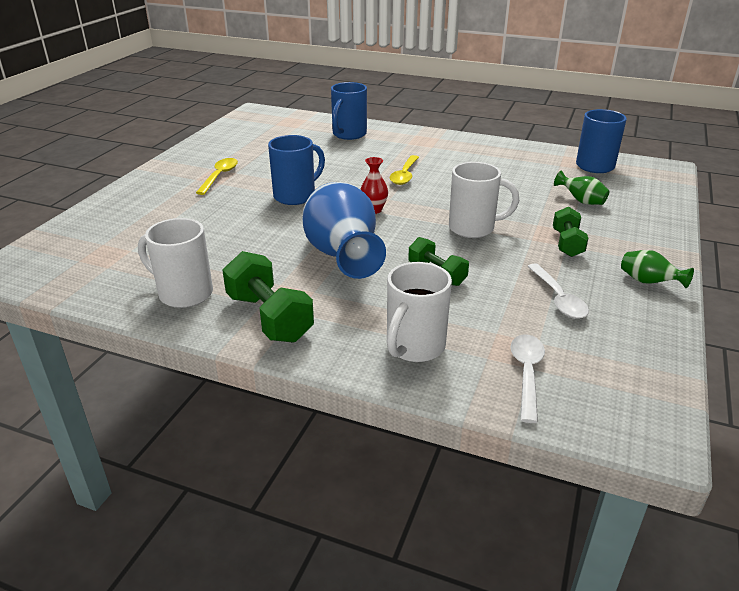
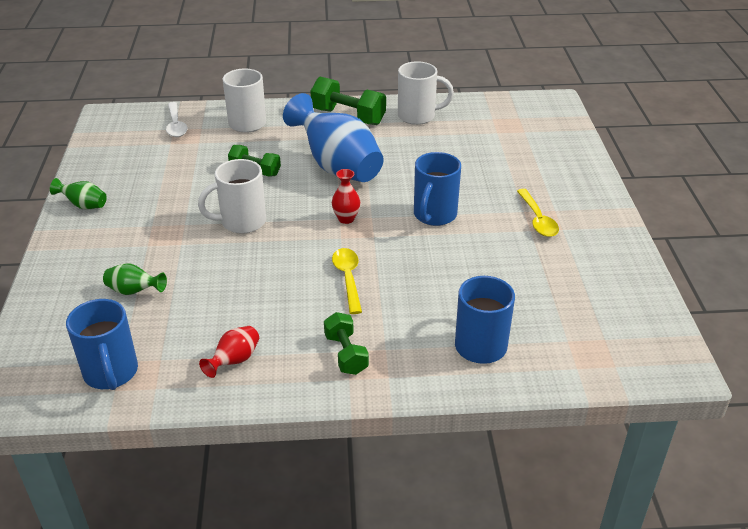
camera: 155 degrees right, 5 degrees up
white spoon [527,263,589,319] -> none
green dumbbell [553,207,588,257] -> green dumbbell moved to [324,312,369,375]
none -> red vase [199,326,259,378]

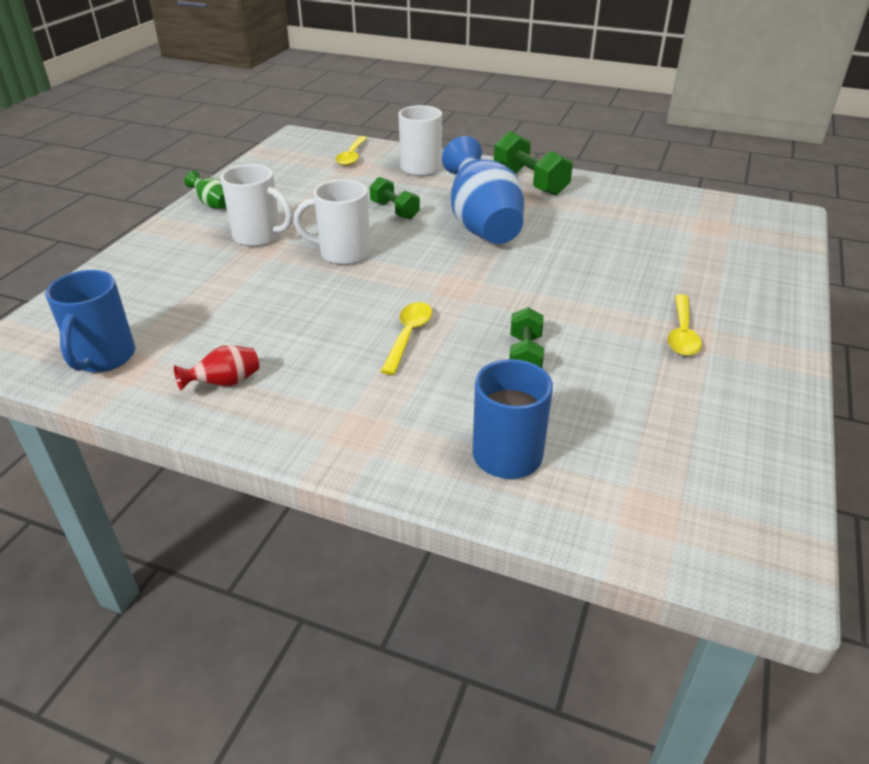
camera: 25 degrees right, 0 degrees up
green vase [103,263,167,295] -> none
white spoon [166,102,188,137] -> yellow spoon [335,136,367,166]
green dumbbell [324,312,369,375] -> green dumbbell moved to [509,307,544,368]
red vase [332,169,360,224] -> none
white mug [398,61,454,125] -> white mug moved to [220,164,293,247]
blue mug [414,152,461,226] -> none

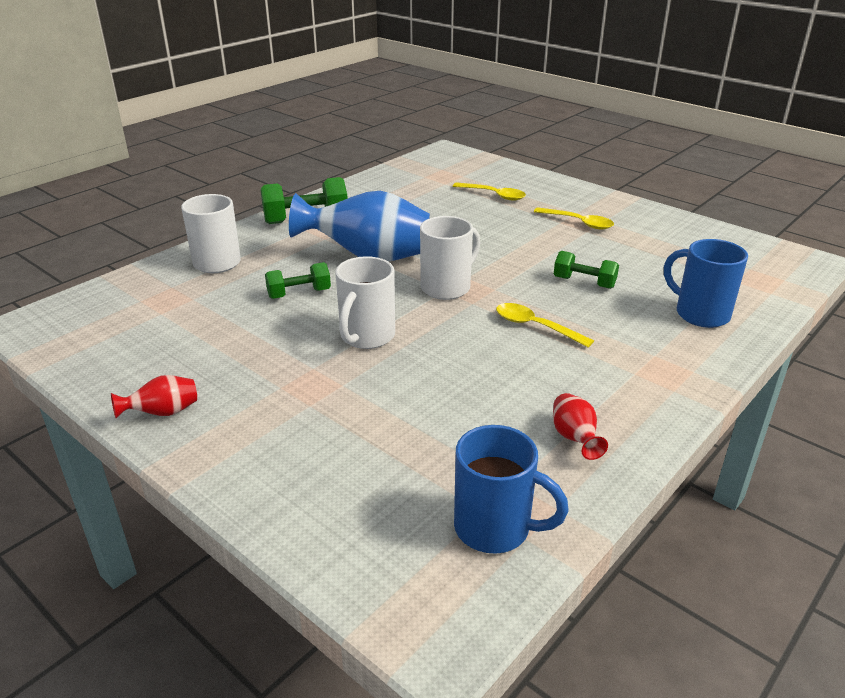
camera: 70 degrees left, 5 degrees down
green vase [184,171,226,209] -> red vase [111,375,197,418]
white mug [220,164,293,247] -> white mug moved to [420,216,480,300]
yellow spoon [335,136,367,166] -> yellow spoon moved to [453,182,526,201]

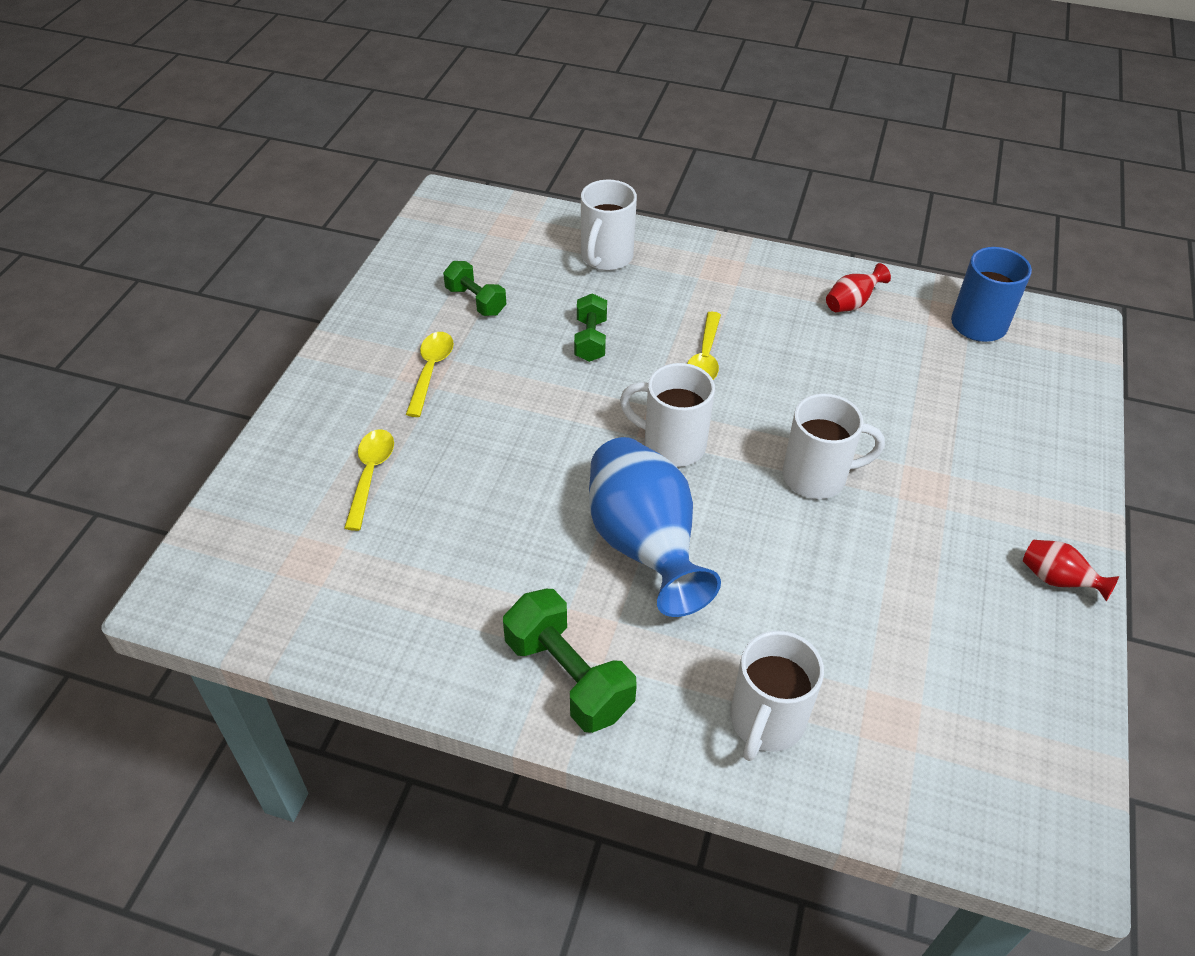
camera: 115 degrees left, 15 degrees up
green dumbbell [265,262,331,299] -> green dumbbell moved to [443,261,506,316]
blue mug [664,239,748,328] -> white mug [581,180,637,271]

